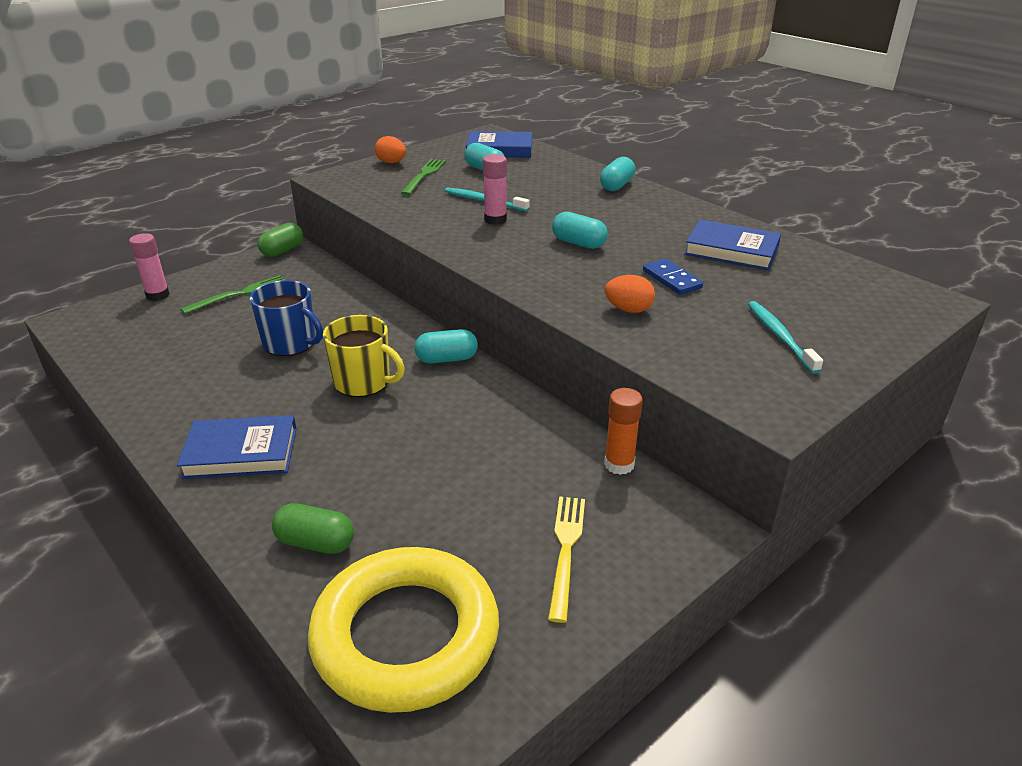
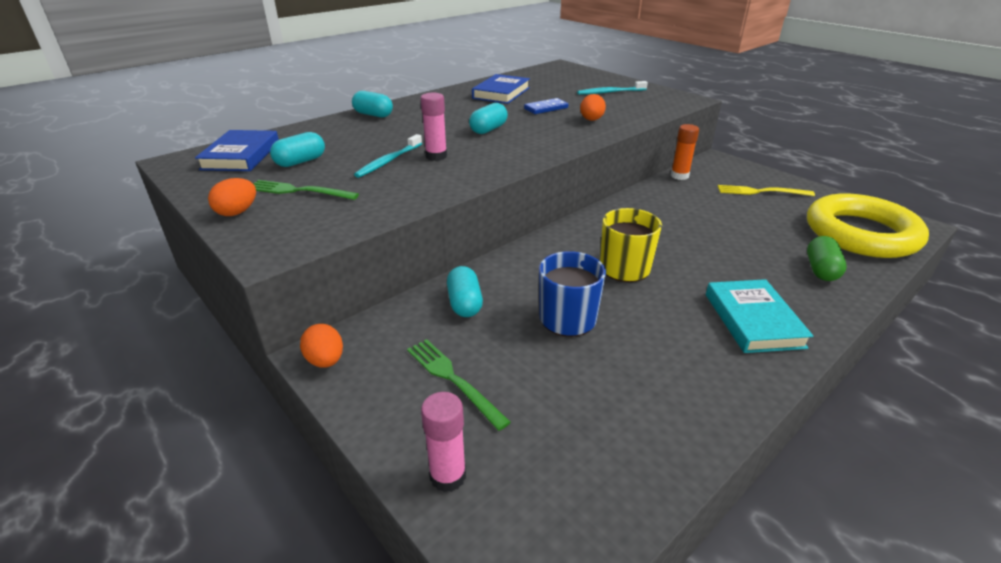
camera: 90 degrees left, 0 degrees up
blue book [177,415,297,479] -> turquoise book [706,279,813,353]
green capsule [258,223,303,257] -> orange egg [300,324,343,368]
turquoise capsule [414,329,478,363] -> turquoise capsule moved to [447,266,483,317]

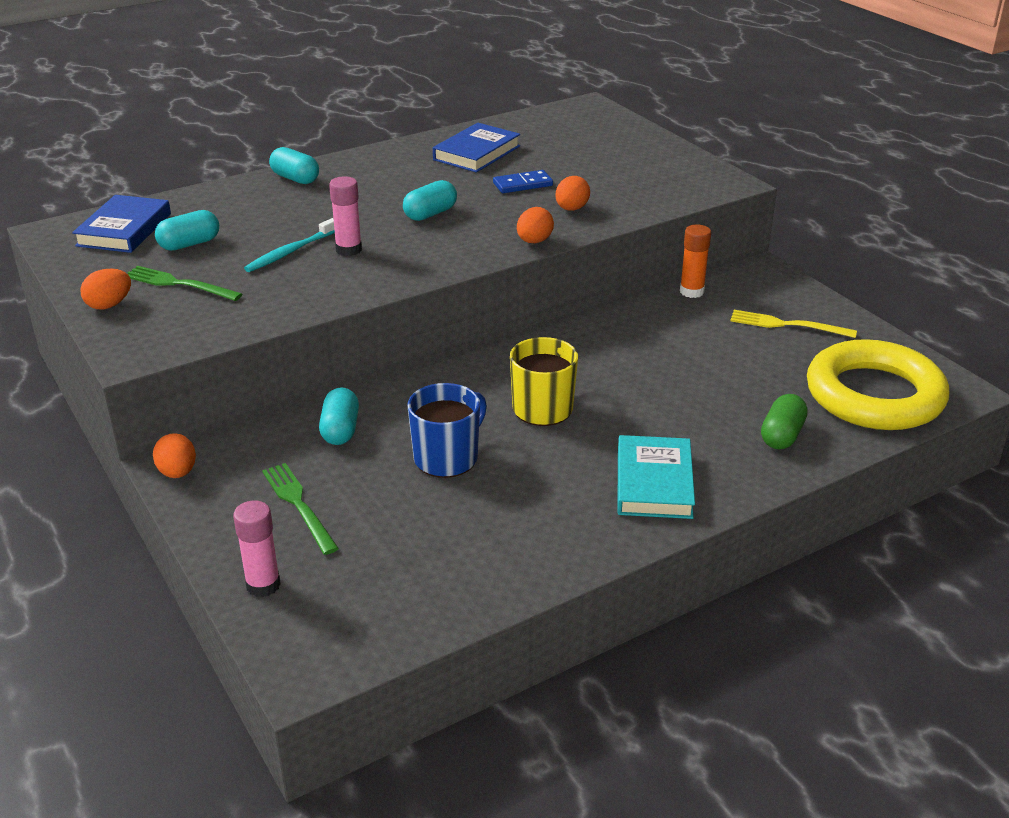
camera: 10 degrees right, 0 degrees up
turquoise toothbrush [577,81,648,95] -> none
none -> orange egg [517,207,554,243]

